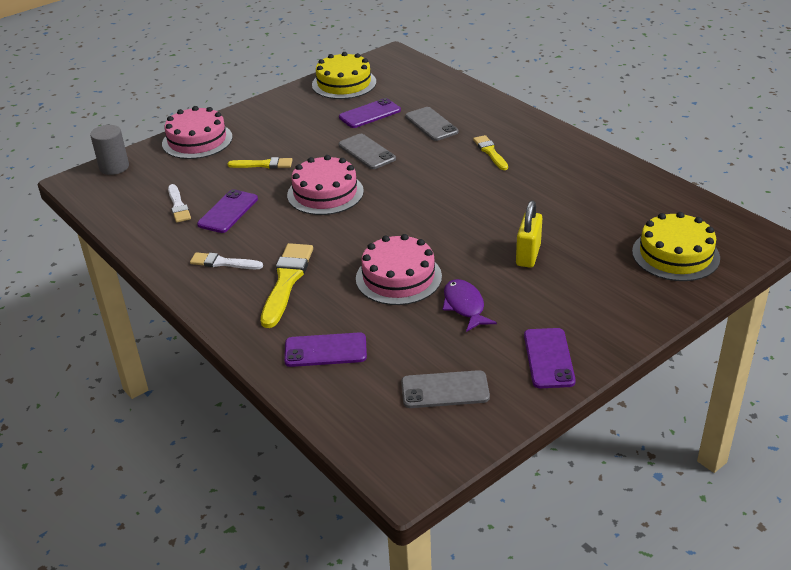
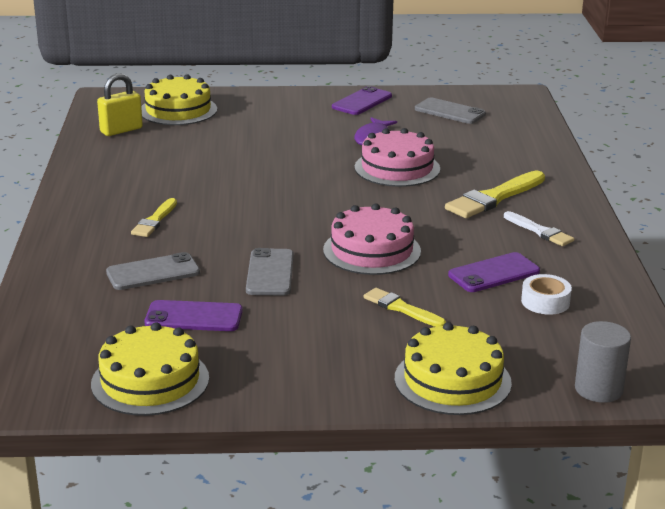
camera: 145 degrees left, 10 degrees down
pink cake [162,106,233,159] -> yellow cake [395,322,512,415]
white brush [168,184,191,222] -> white tape [521,274,572,315]
purple phone [284,332,367,367] -> none
grey phone [405,107,459,141] -> grey phone turned 60 degrees clockwise [106,252,200,290]
yellow padlock [516,201,542,268] -> yellow padlock moved to [97,73,143,136]

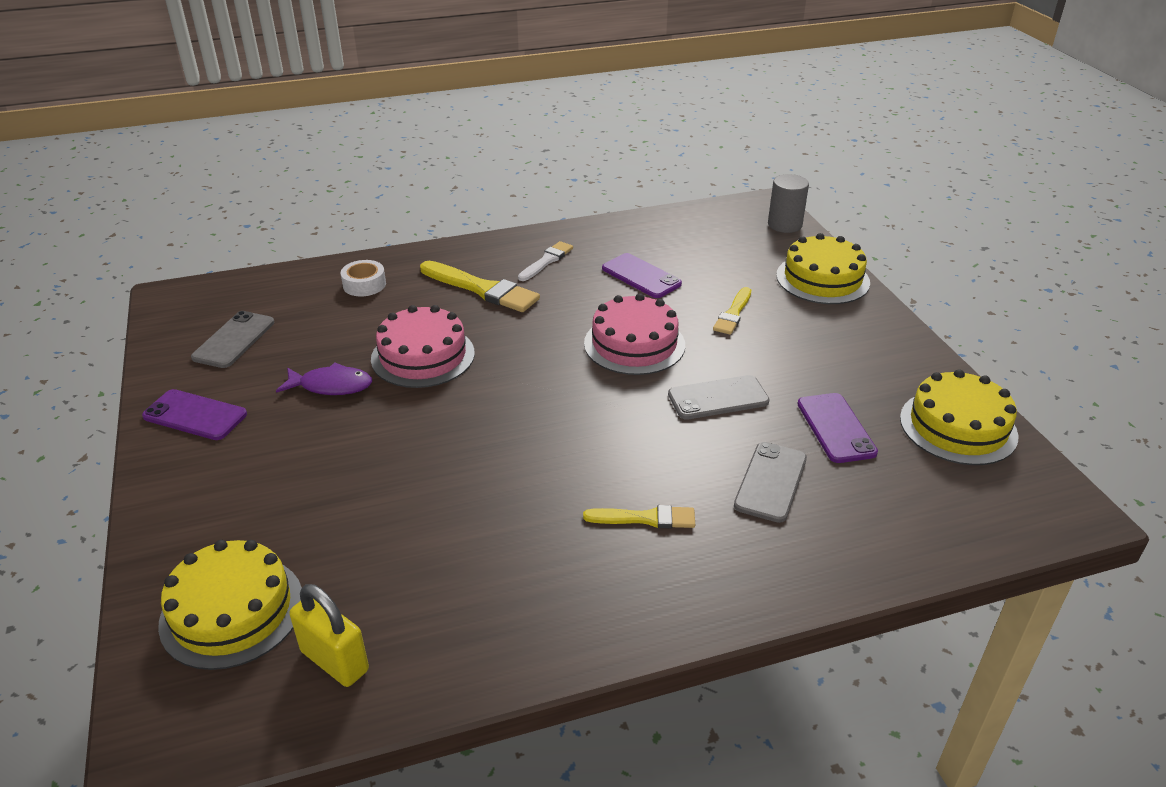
camera: 105 degrees left, 10 degrees up
grey phone [106,252,200,290] -> grey phone turned 60 degrees clockwise [734,442,807,523]
white tape [521,274,572,315] -> white tape moved to [340,260,386,296]

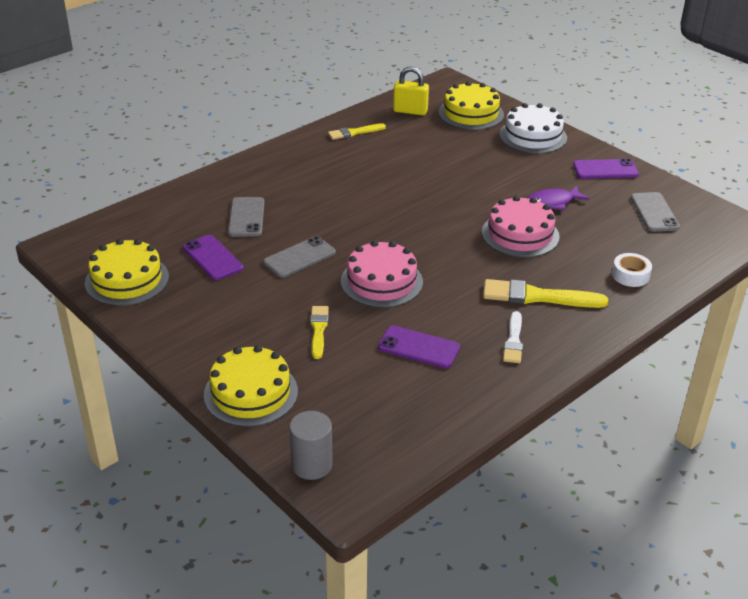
camera: 155 degrees right, 0 degrees up
yellow brush [583,505,695,528] -> yellow brush moved to [328,123,386,140]
none -> white cake [499,103,567,154]

